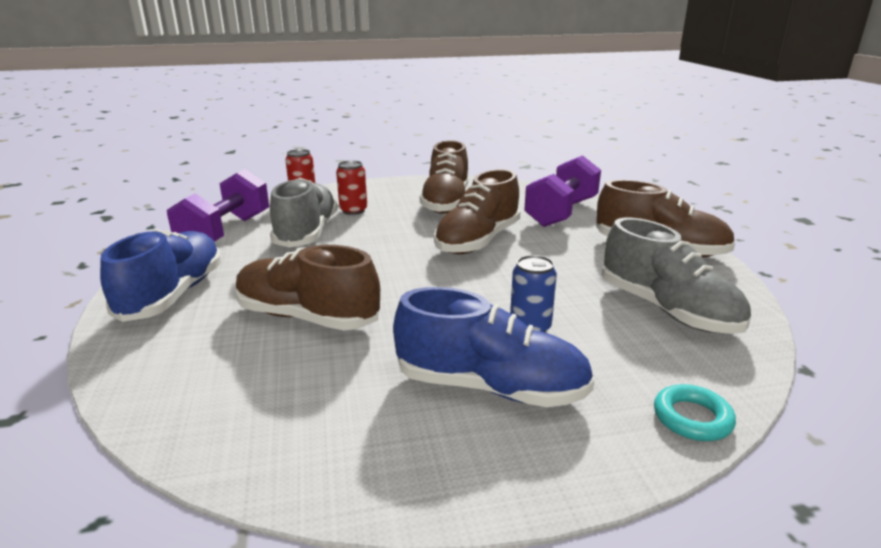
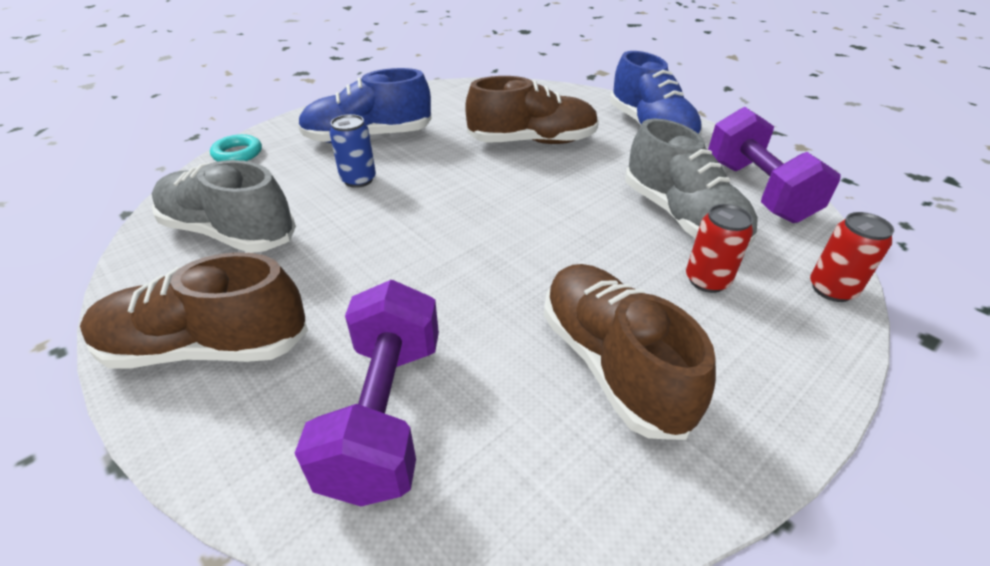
camera: 150 degrees right, 15 degrees up
brown shoe [434,169,520,254] -> none

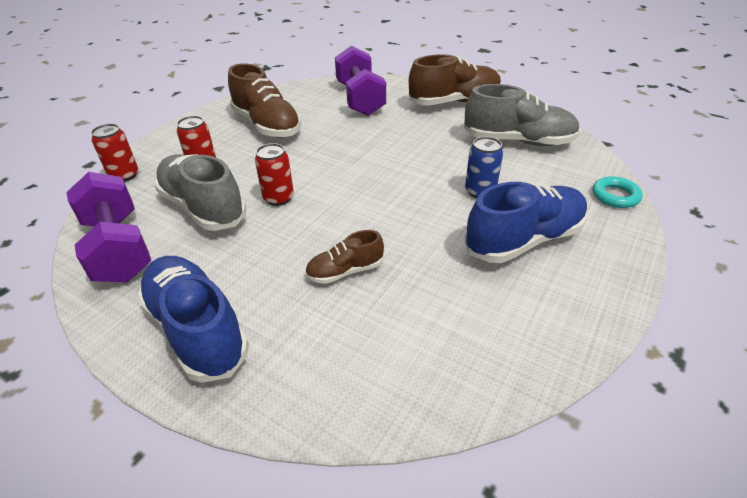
camera: 165 degrees right, 0 degrees up
brown shoe [465,76,599,144] -> brown shoe [305,230,384,284], size x0.53
none -> red can [255,143,294,206]

